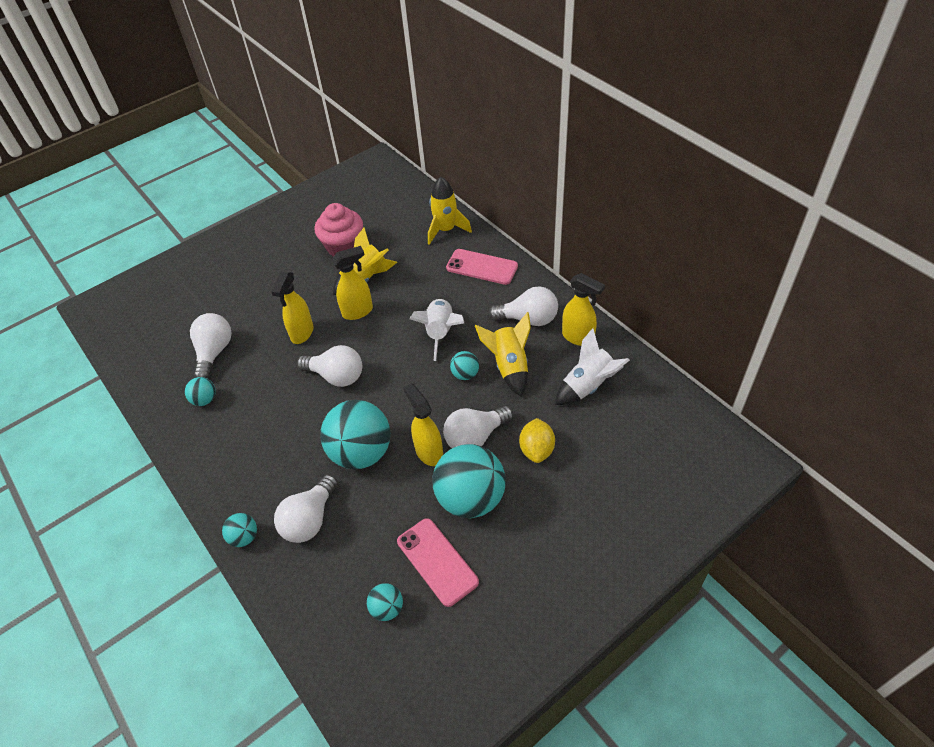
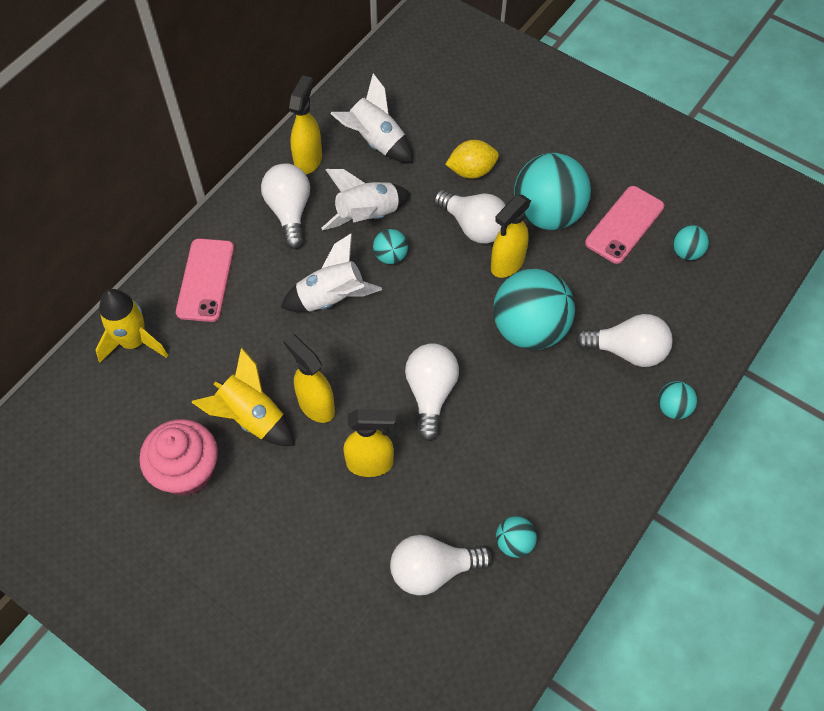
camera: 110 degrees left, 10 degrees up
yellow rocket [475,312,531,396] -> white rocket [321,169,411,230]

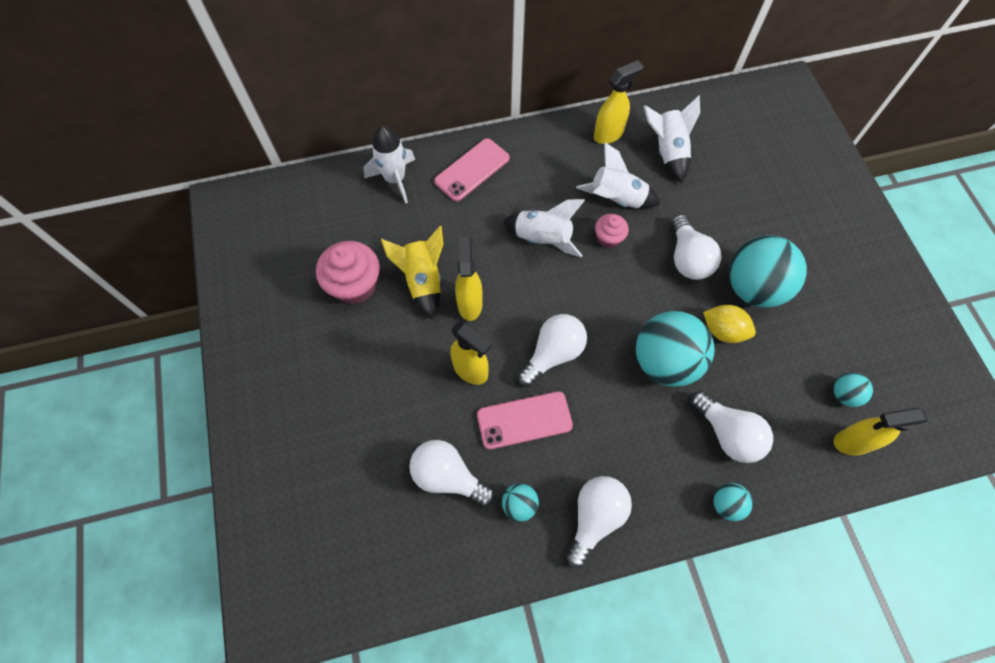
camera: 40 degrees right, 5 degrees up
yellow rocket [95,289,168,363] -> white rocket [363,126,415,204]
white light bulb [261,164,310,249] -> white light bulb moved to [566,476,632,568]
turquoise ball [373,229,408,264] -> pink cupcake [595,214,629,248]
yellow lemon [445,140,499,179] -> yellow lemon moved to [703,305,756,343]
yellow spray bottle [491,195,531,278] -> yellow spray bottle moved to [834,407,928,456]
pink phone [585,186,664,264] -> pink phone moved to [477,391,573,449]

